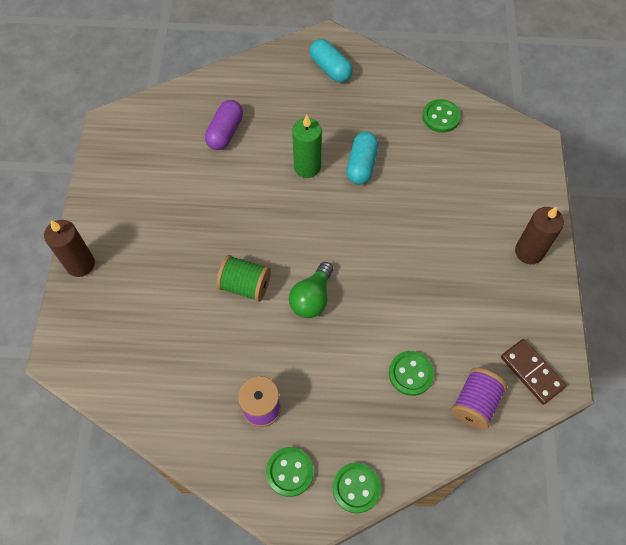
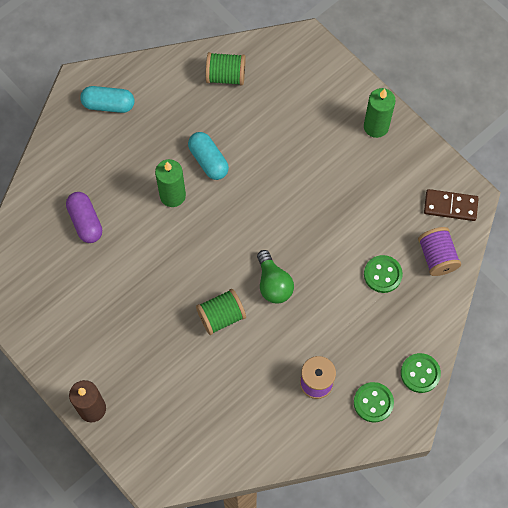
camera: 45 degrees left, 5 degrees up
green button [422,99,461,133] -> green spool [206,52,245,85]
brown candle [515,207,564,264] -> green candle [364,88,396,138]

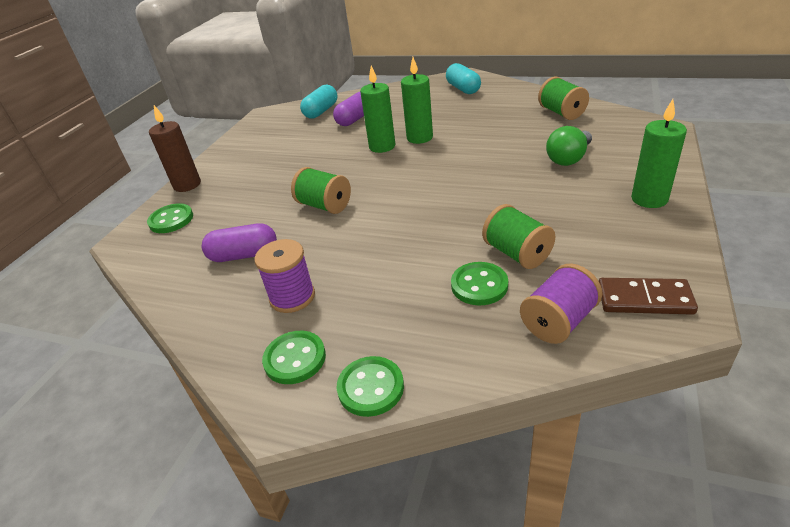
camera: 65 degrees right, 30 degrees down
turquoise capsule [188,132,229,180] -> turquoise capsule moved to [300,85,337,119]
green light bulb [257,250,294,303] -> green light bulb moved to [546,126,592,166]
brown domino [424,189,479,221] -> brown domino turned 60 degrees counterclockwise [599,278,698,315]
none -> green button [147,203,193,233]
none -> purple capsule [202,223,277,262]
none -> green candle [360,65,395,153]
none -> green spool [482,204,556,269]

